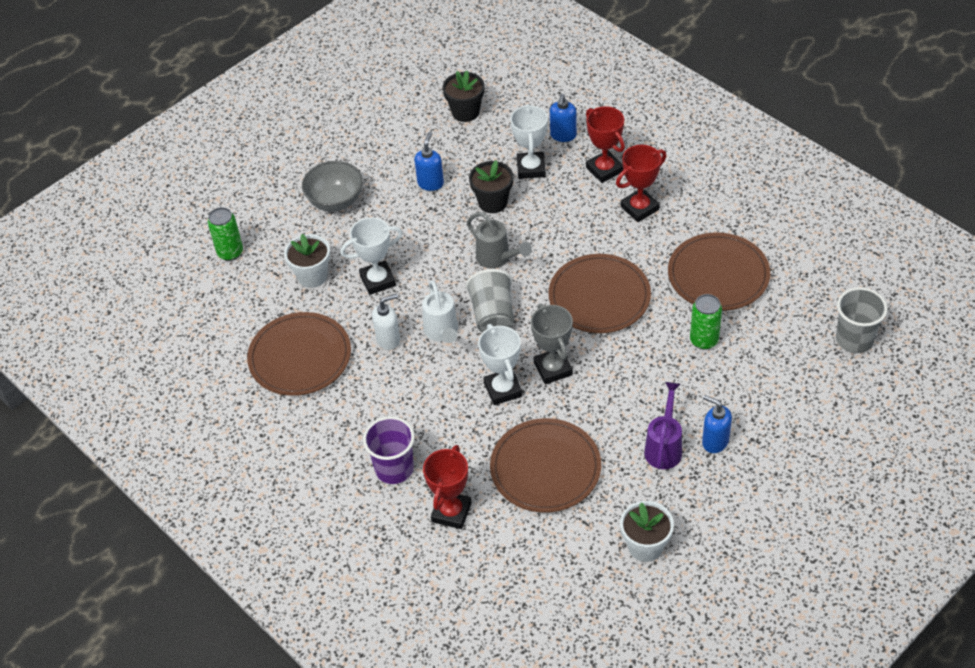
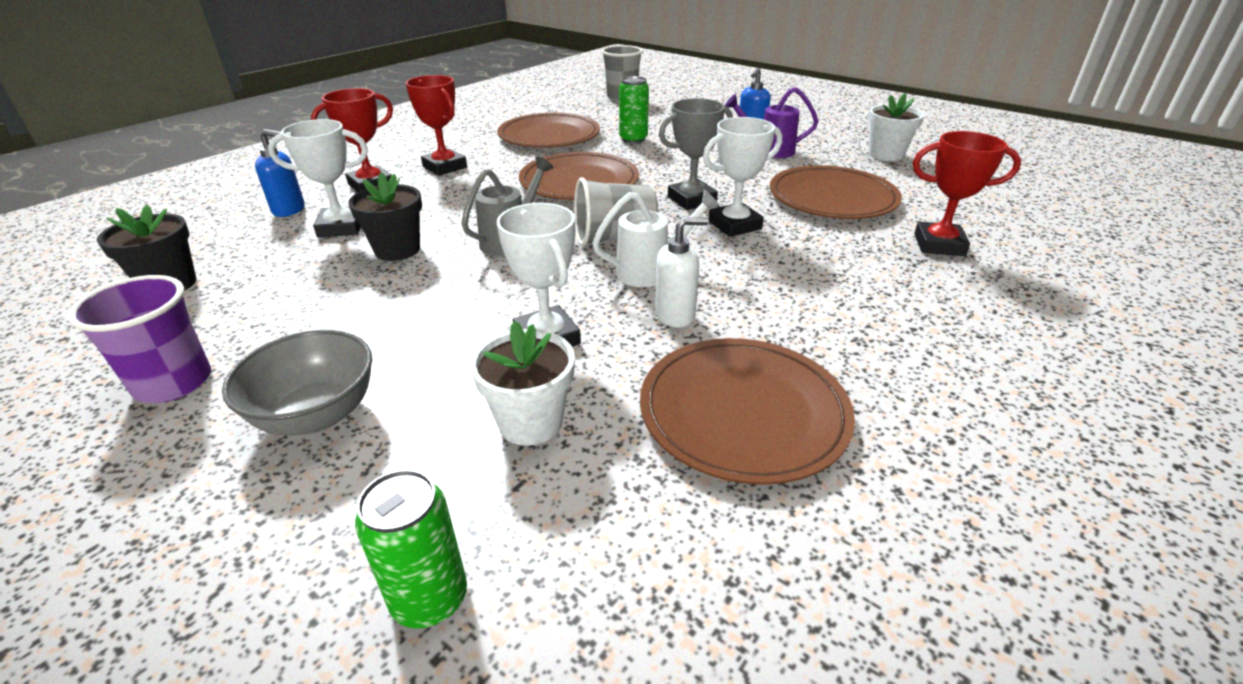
camera: 100 degrees left, 15 degrees down
purple cup [363,416,415,484] -> purple cup moved to [68,275,211,403]
white soap dispenser [372,294,400,350] -> white soap dispenser turned 105 degrees clockwise [655,217,709,328]
blue soap dispenser [414,132,444,191] -> none

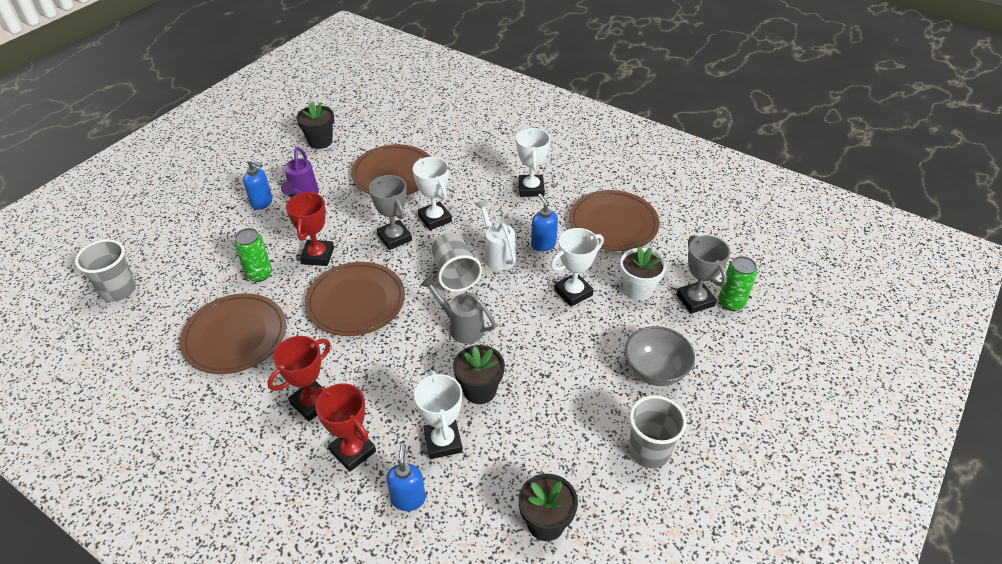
camera: 95 degrees left, 10 degrees up
purple cup [68,275,211,403] -> grey cup [629,395,687,468]
white soap dispenser [655,217,709,328] -> blue soap dispenser [531,193,558,252]
white flower pot [868,93,924,161] -> black flower pot [296,102,334,149]
red trophy [912,131,1021,256] -> red trophy moved to [286,191,334,266]
none -> white trophy [516,128,550,197]
none -> grey trophy [676,235,730,314]

